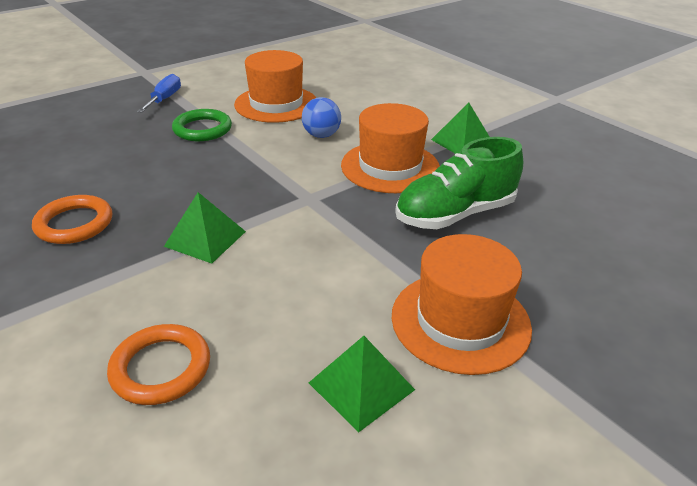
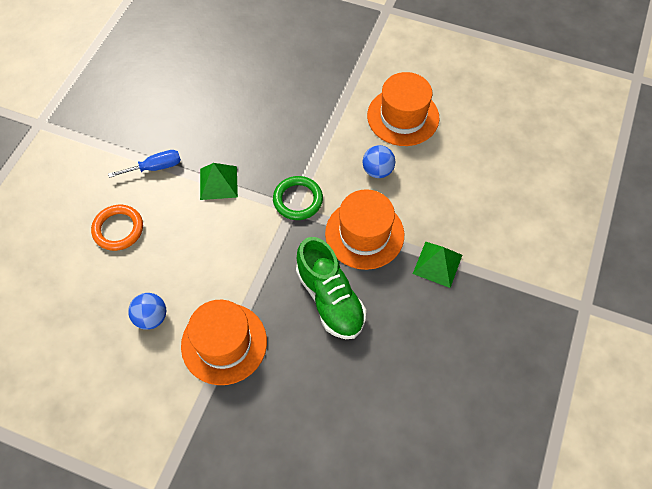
camera: 60 degrees right, 25 degrees up
orange ring [32,195,112,244] -> none
blue screwdriver [137,74,181,113] -> blue screwdriver moved to [108,150,181,178]
green ring [172,109,232,141] -> green ring moved to [273,176,323,220]
green pyramid [309,336,415,432] -> blue ball [128,293,166,330]
green shoe [395,137,523,229] -> green shoe turned 150 degrees counterclockwise [296,237,366,339]

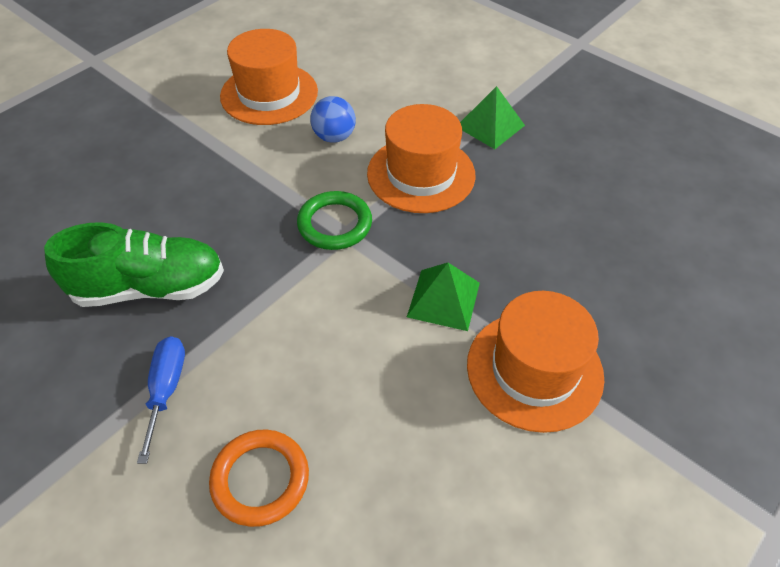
camera: 70 degrees left, 10 degrees down
blue ball [128,293,166,330] -> none
green pyramid [200,163,238,200] -> green pyramid moved to [407,263,480,331]
green shoe [296,237,366,339] -> green shoe moved to [44,222,224,307]

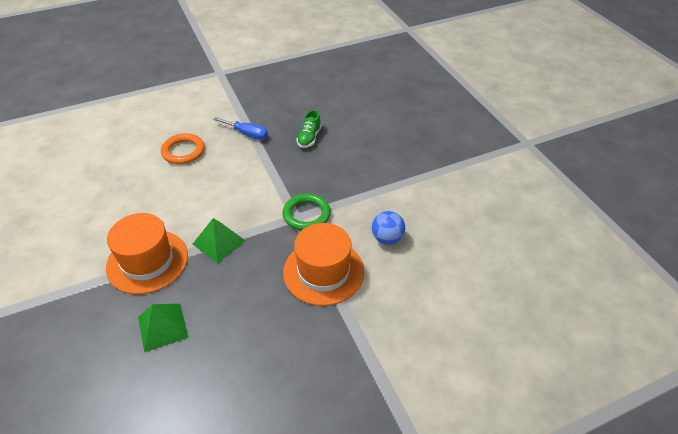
camera: 115 degrees right, 5 degrees down
green shoe [44,222,224,307] -> green shoe [297,110,321,148], size x0.53
orange hat [220,29,318,125] -> none
green pyramid [460,86,525,149] -> green pyramid moved to [138,304,189,352]

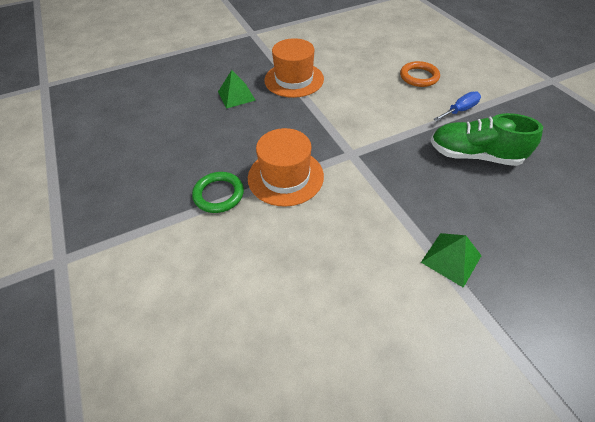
camera: 90 degrees right, 5 degrees up
green pyramid [193,218,246,264] -> green pyramid moved to [421,233,482,288]
blue screwdriver [213,117,268,140] -> blue screwdriver turned 150 degrees counterclockwise [433,91,481,121]
green ring [282,194,331,231] -> green ring moved to [192,172,244,213]
green shoe [297,110,321,148] -> green shoe [431,113,543,166], size x1.90
blue ball [372,211,405,245] -> none

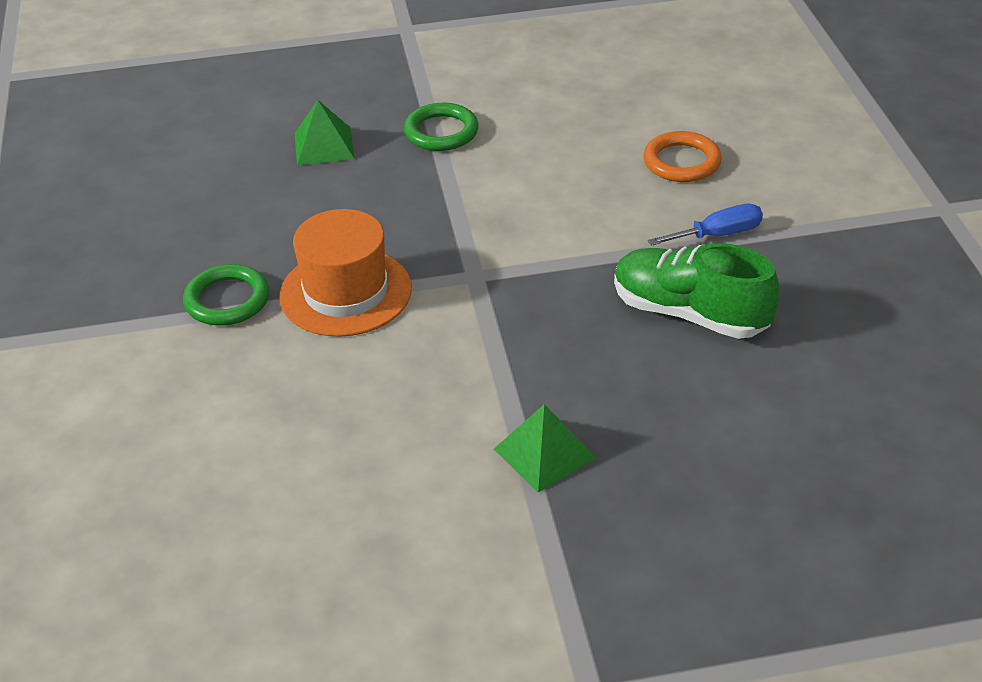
camera: 15 degrees right, 10 degrees down
orange hat [264,38,324,98] -> green ring [404,103,479,151]

